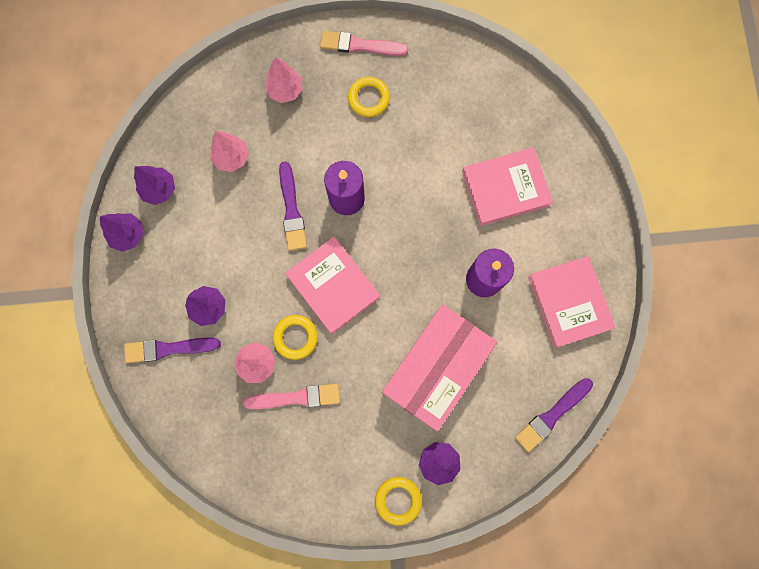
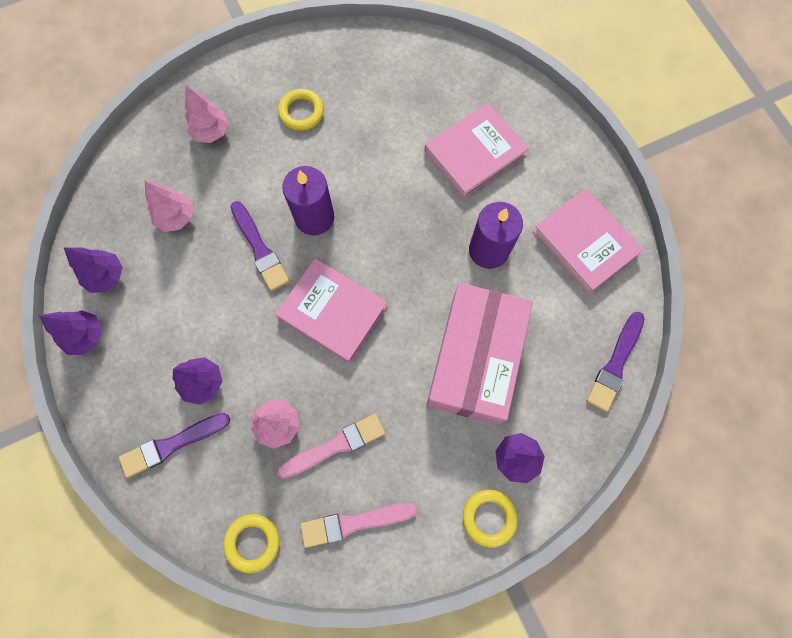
camera: 20 degrees left, 5 degrees down
yellow ring [273,315,318,360] -> yellow ring moved to [224,514,279,573]
pink brush [320,31,408,56] -> pink brush moved to [300,503,417,548]

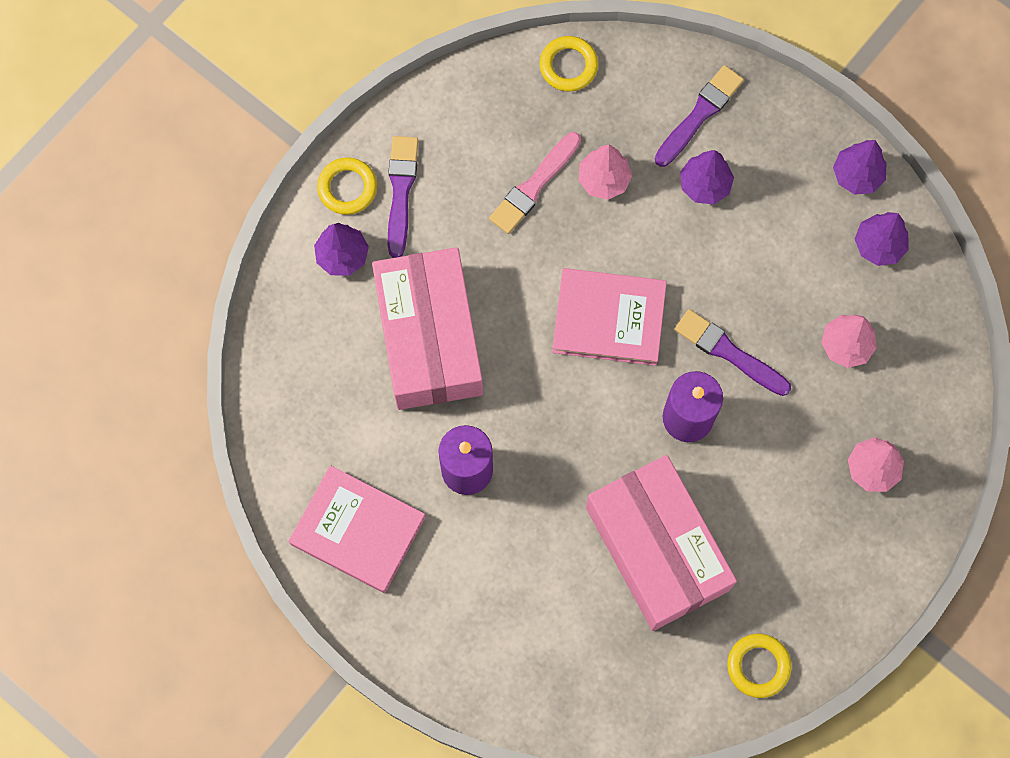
camera: 155 degrees right, 0 degrees up
yellow ring [278,89,324,131] -> yellow ring moved to [727,634,792,698]
pink brush [300,503,417,548] -> none
pink book [424,102,529,198] -> none
purple brush [587,312,645,412] -> purple brush moved to [388,136,418,258]
none -> pink box [586,455,737,631]

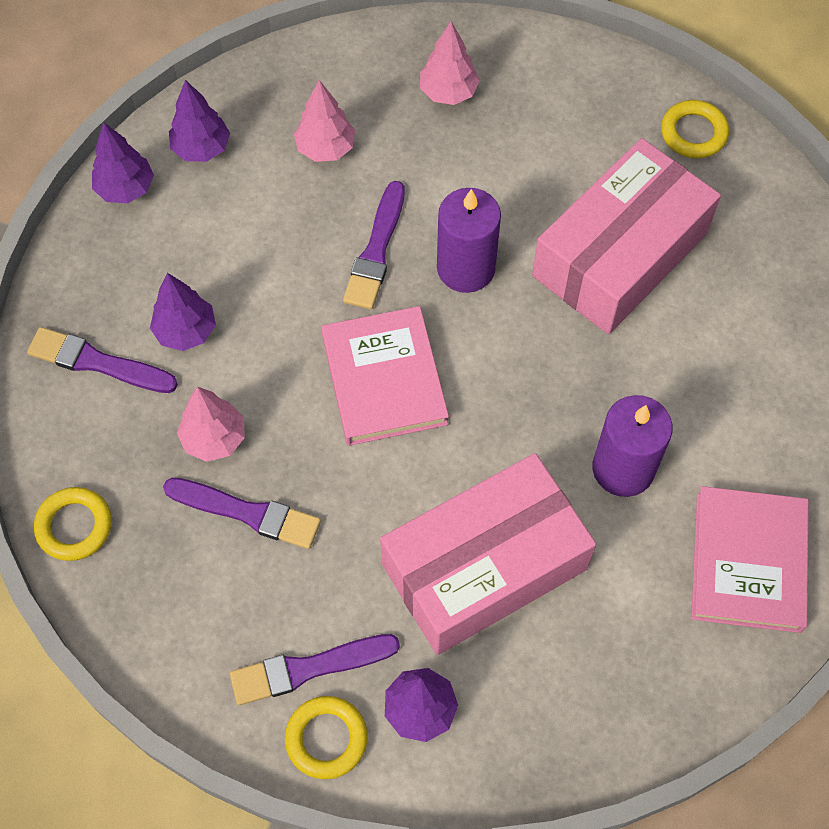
camera: 110 degrees left, 10 degrees down
pink brush [489,132,581,234] -> purple brush [163,478,321,549]

